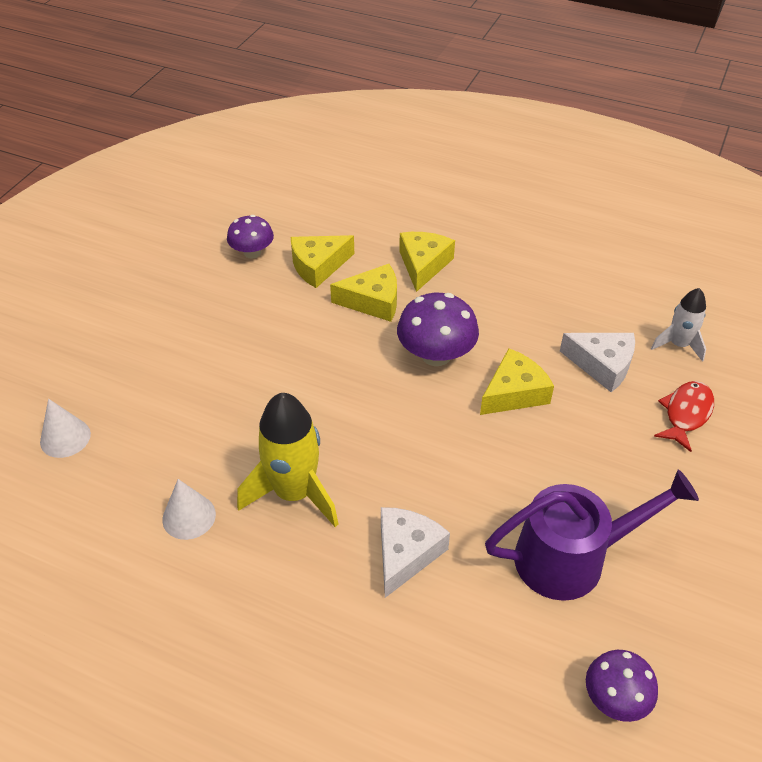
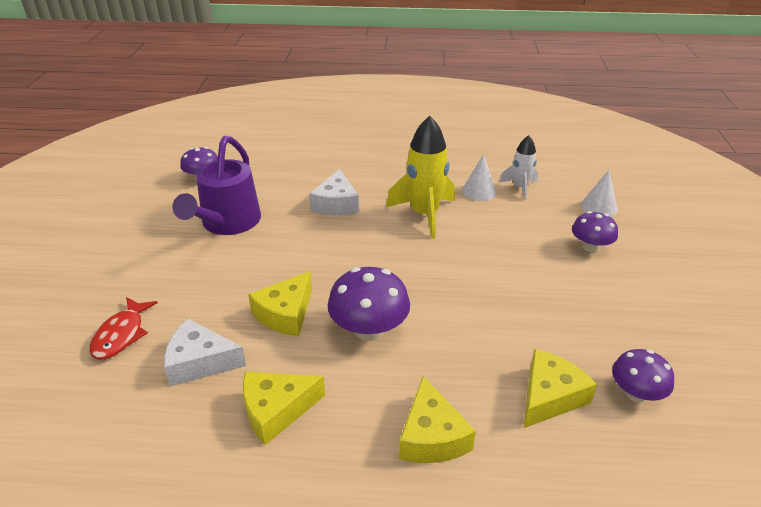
camera: 160 degrees right, 10 degrees down
yellow cheese [330,264,397,322] -> yellow cheese moved to [243,371,325,445]
purple watering can [485,470,699,601] -> purple watering can turned 45 degrees counterclockwise [172,136,261,235]
white rocket [651,288,706,362] -> white rocket moved to [499,135,538,200]
none -> purple mushroom [572,211,618,253]

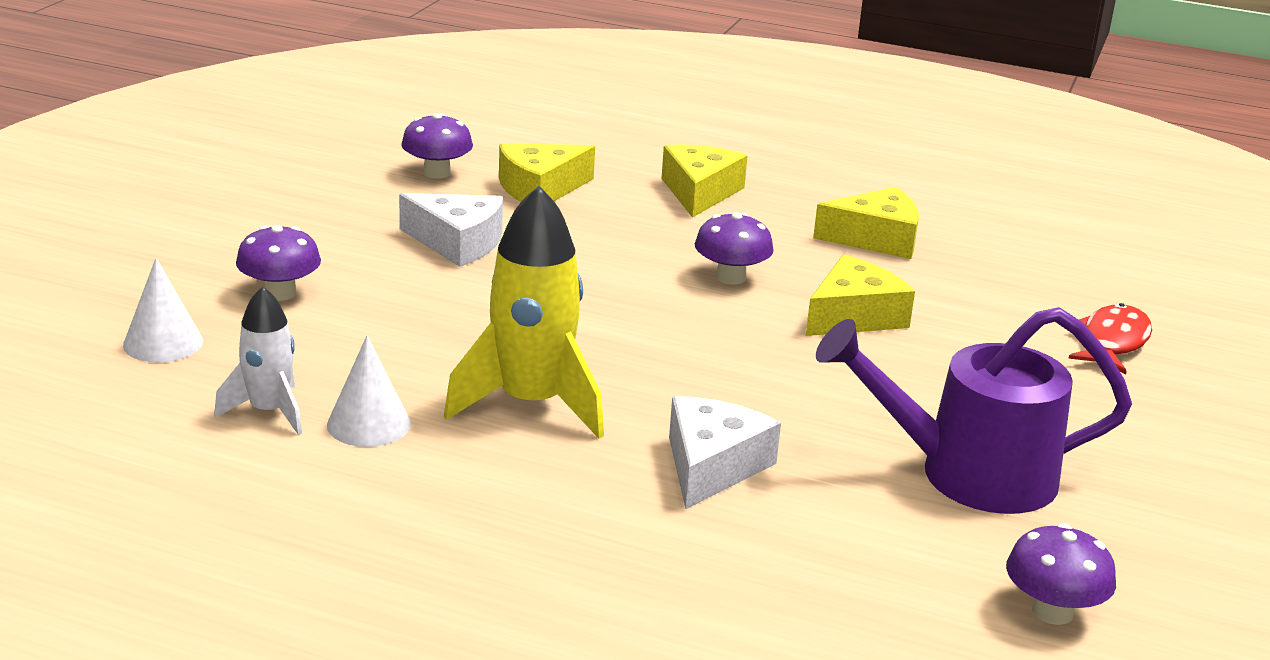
camera: 165 degrees left, 10 degrees down
white cheese [164,319,246,386] -> white cheese moved to [399,193,503,267]
purple watering can [172,136,261,235] -> purple watering can turned 120 degrees counterclockwise [816,307,1132,514]
purple mushroom [328,267,410,341] -> purple mushroom [695,212,774,284], size x0.65

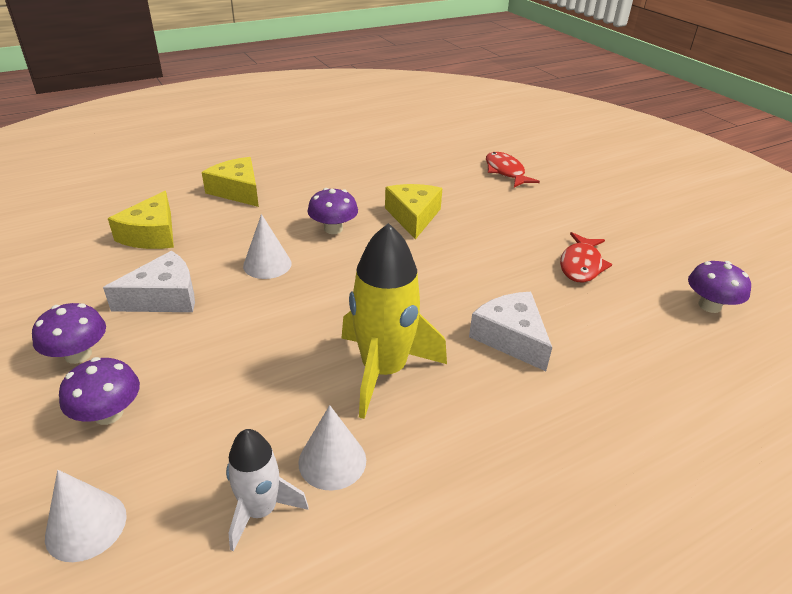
camera: 50 degrees left, 10 degrees up
purple mushroom [401,113,473,179] -> purple mushroom moved to [32,303,106,364]
yellow cheese [813,187,919,259] -> none
purple watering can [816,307,1132,514] -> red fish [560,232,612,283]
none -> white cone [243,214,291,279]

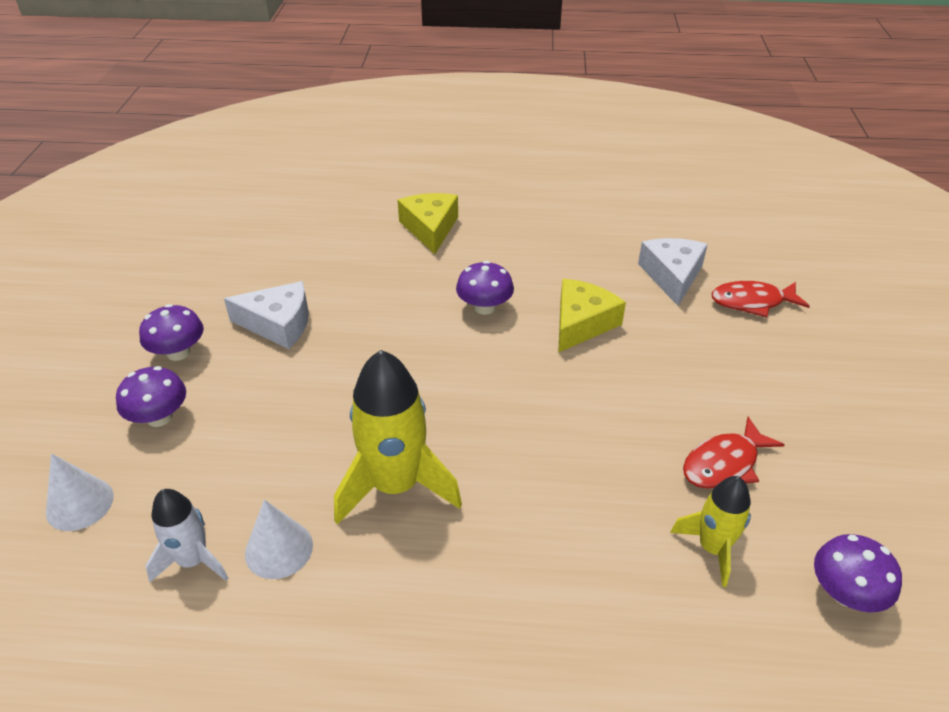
camera: 35 degrees right, 5 degrees up
yellow cheese [108,191,174,249] -> none
white cone [243,214,291,279] -> none
white cheese [469,292,552,371] -> white cheese moved to [638,238,708,306]
red fish [486,152,540,187] -> red fish turned 105 degrees counterclockwise [712,281,810,317]
none -> yellow rocket [670,476,751,587]

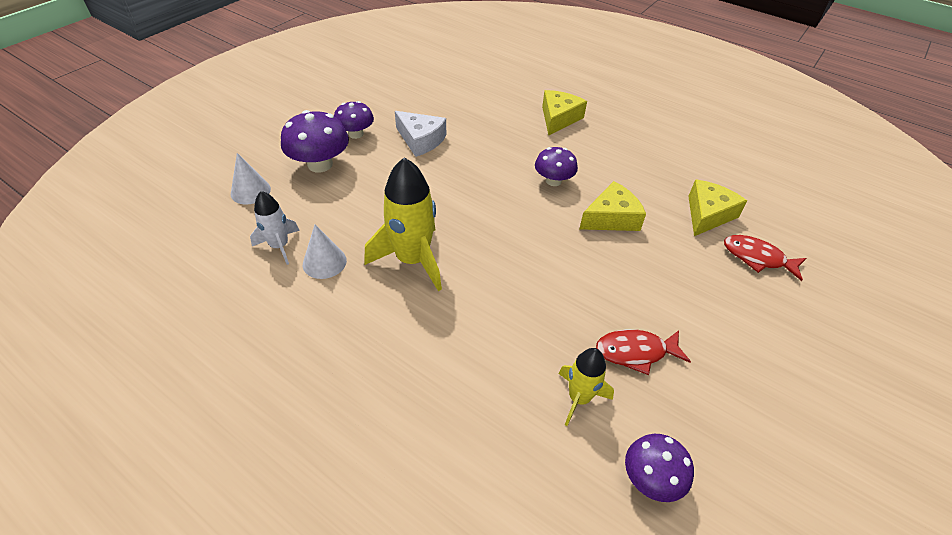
camera: 30 degrees right, 5 degrees up
purple mushroom [116,366,186,427] -> purple mushroom [281,110,349,173], size x1.55
white cheese [638,238,708,306] -> yellow cheese [688,179,747,236]

